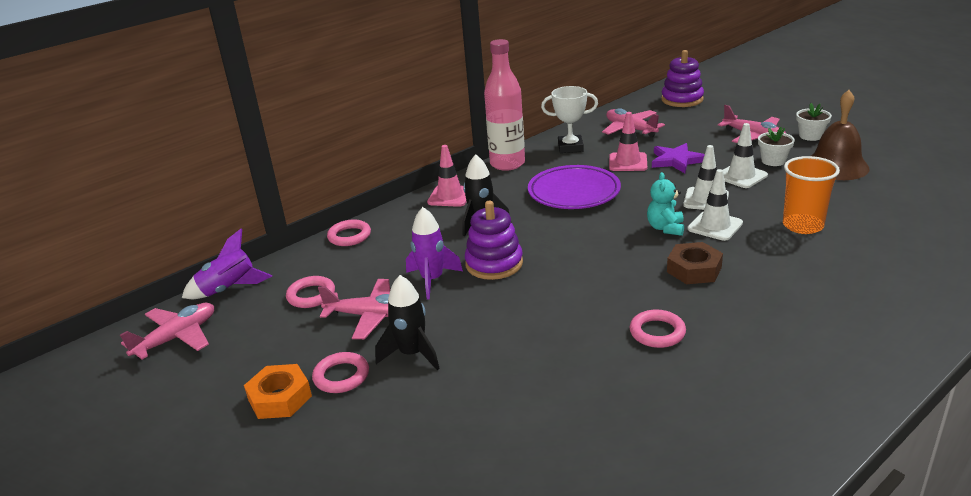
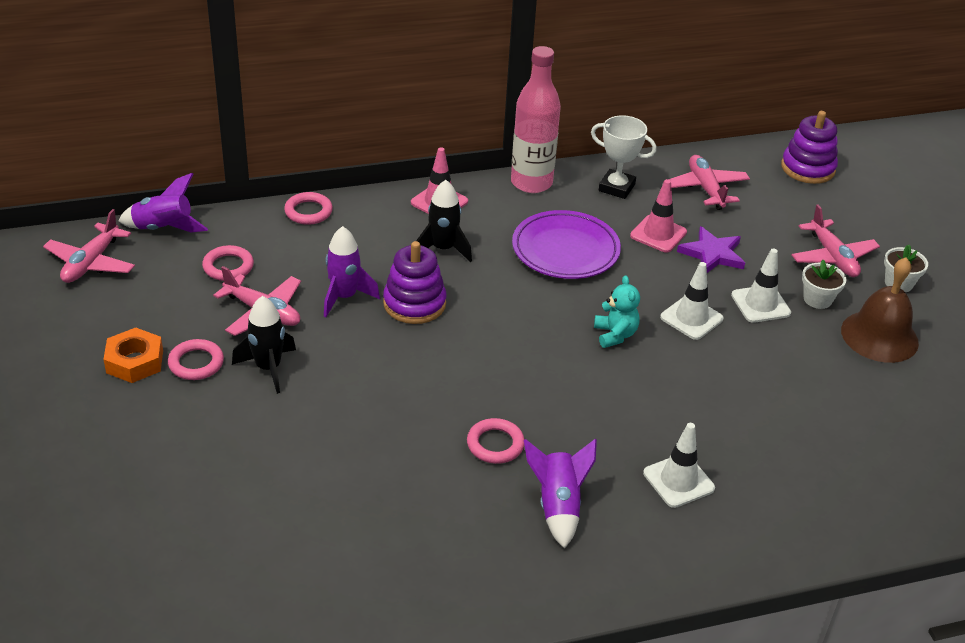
camera: 20 degrees right, 10 degrees up
pink plane [120,303,214,360] -> pink plane turned 135 degrees clockwise [43,209,135,283]
turquoise teddy bear [647,172,684,236] -> turquoise teddy bear turned 135 degrees clockwise [594,275,640,348]
brown nut [667,242,723,284] -> none
white traffic cone [688,169,743,241] -> white traffic cone moved to [643,423,715,508]
orange cup [783,156,840,234] -> none
none -> purple rocket [524,439,597,549]

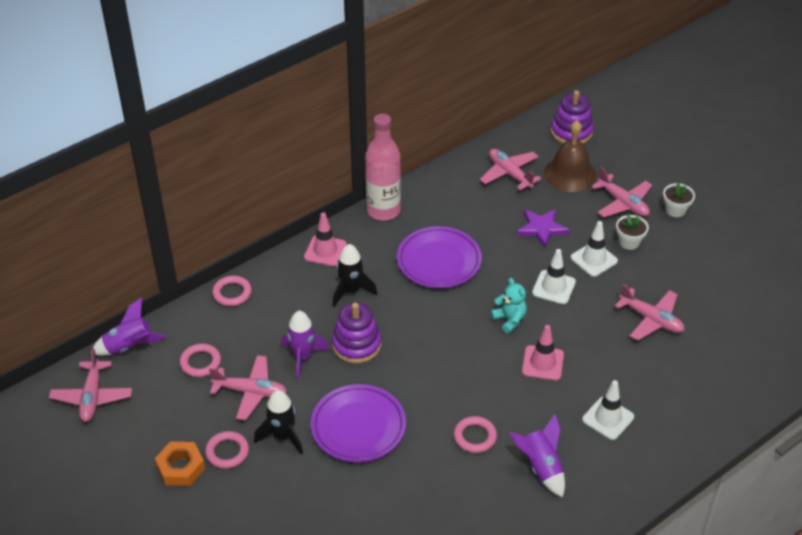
camera: 20 degrees left, 5 degrees up
white trophy [591,115,657,199] -> none
pink traffic cone [630,179,687,253] -> pink traffic cone moved to [522,325,564,380]
brown bell [841,257,919,363] -> brown bell moved to [544,120,597,192]
none -> purple plate [311,384,406,462]
none -> pink plane [615,284,685,341]

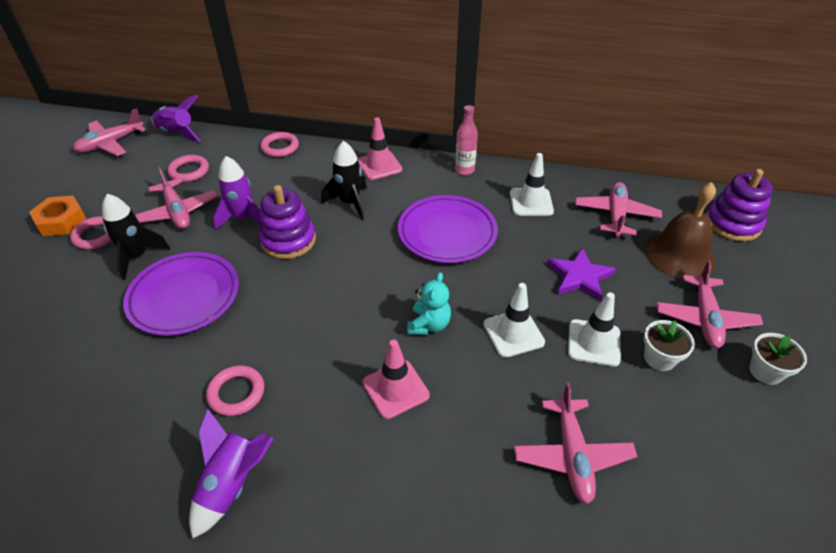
camera: 50 degrees right, 0 degrees up
pink bottle [365,114,401,221] -> pink bottle [455,105,478,175], size x0.54
white traffic cone [582,380,634,440] -> white traffic cone moved to [510,153,554,216]

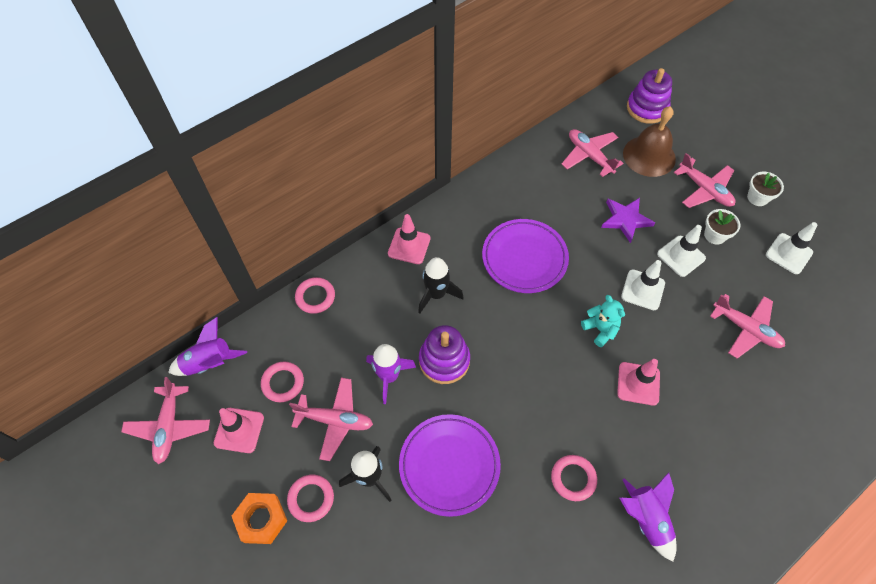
camera: 50 degrees left, 15 degrees up
pink bottle [455,105,478,175] -> none
white traffic cone [510,153,554,216] -> white traffic cone moved to [766,222,817,274]
none -> pink traffic cone [214,408,264,453]

